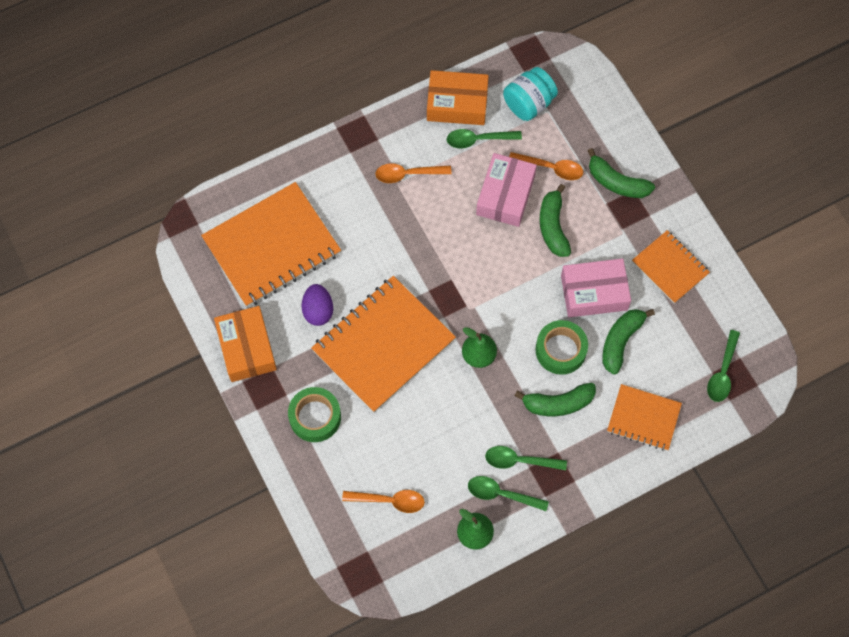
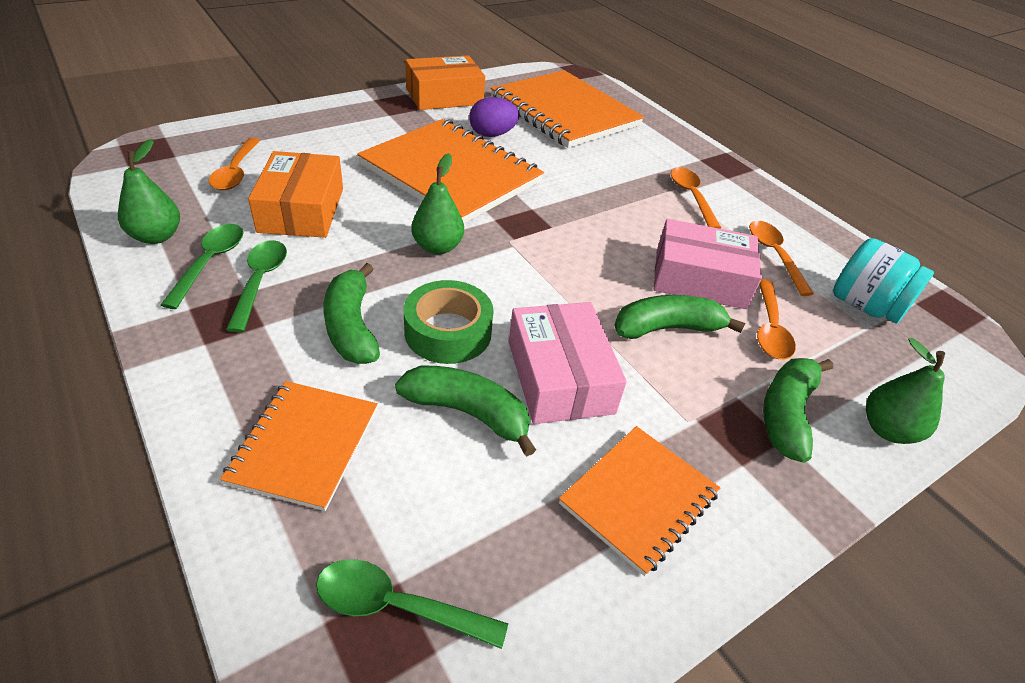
camera: 80 degrees right, 25 degrees down
green tape [288,387,341,442] -> none
orange box [427,70,489,125] -> orange box moved to [248,151,343,238]
green spoon [447,129,522,148] -> orange spoon [749,221,814,296]
none -> green pear [866,338,945,444]

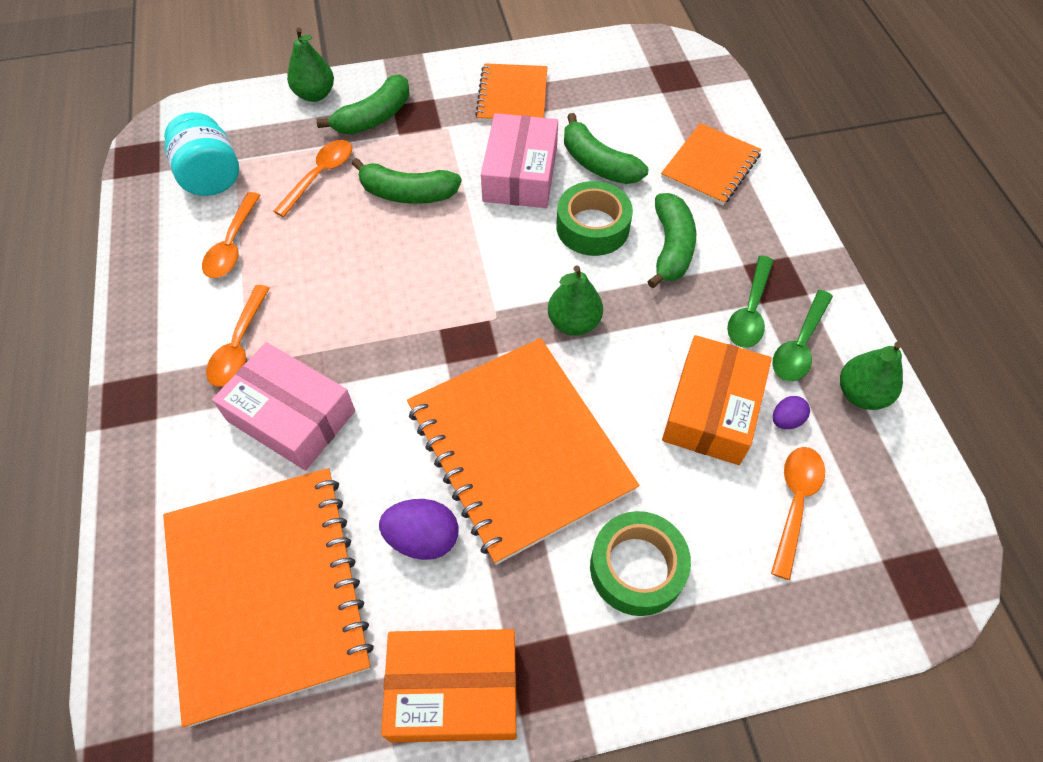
camera: 155 degrees left, 15 degrees up
green spoon [316,559,508,649] -> none
orange notebook [559,426,720,576] -> orange notebook turned 60 degrees counterclockwise [475,63,547,122]
pink box [654,219,762,309] -> pink box moved to [212,342,355,471]
none -> green tape [590,511,691,616]
none -> purple egg [773,396,810,429]

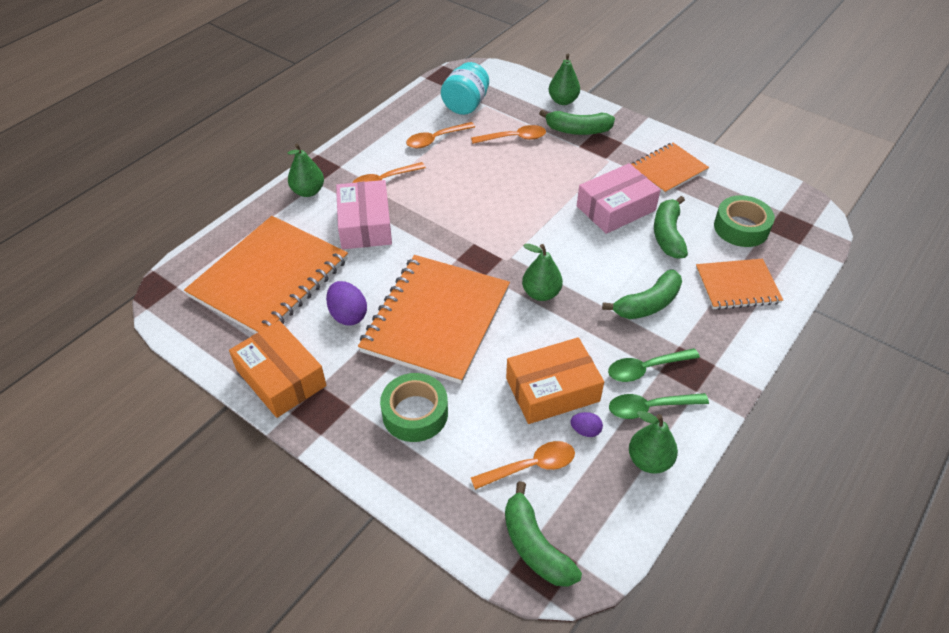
camera: 50 degrees right, 10 degrees down
green banana [352,158,462,204] -> green banana moved to [505,481,582,587]
green tape [556,181,633,256] -> green tape moved to [714,195,775,247]
none -> green pear [287,144,324,197]

